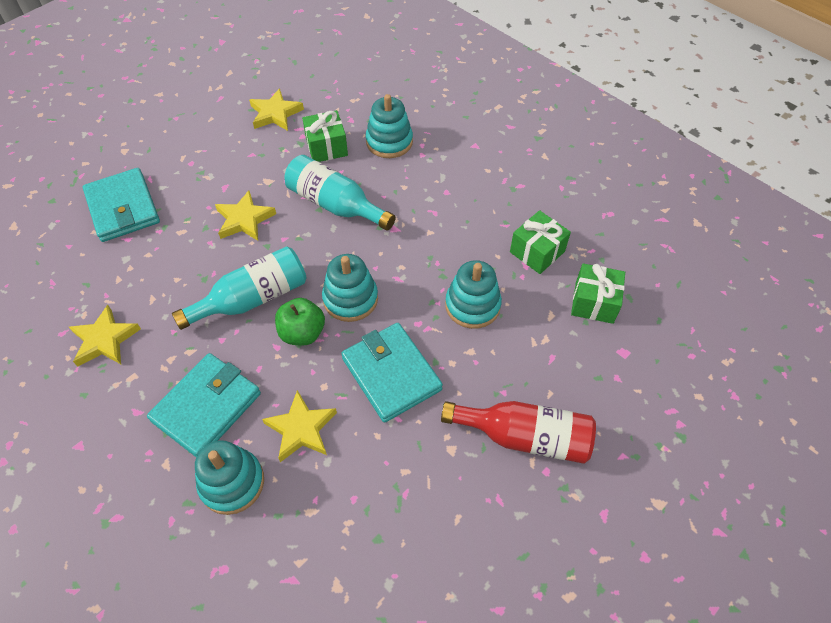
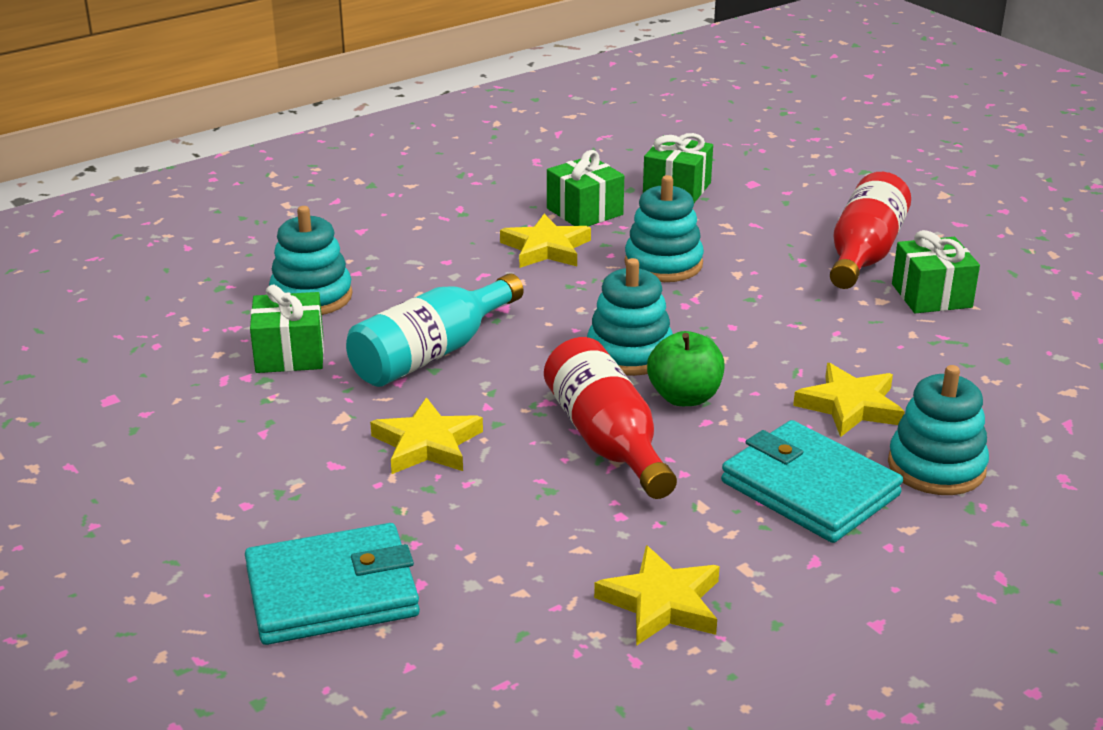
camera: 80 degrees left, 25 degrees down
turquoise bottle [172,246,306,330] -> red bottle [544,337,677,499]
yellow star [249,88,304,131] -> yellow star moved to [500,214,591,268]
turquoise wallet [341,323,443,423] -> none
none -> green gift [892,230,980,313]

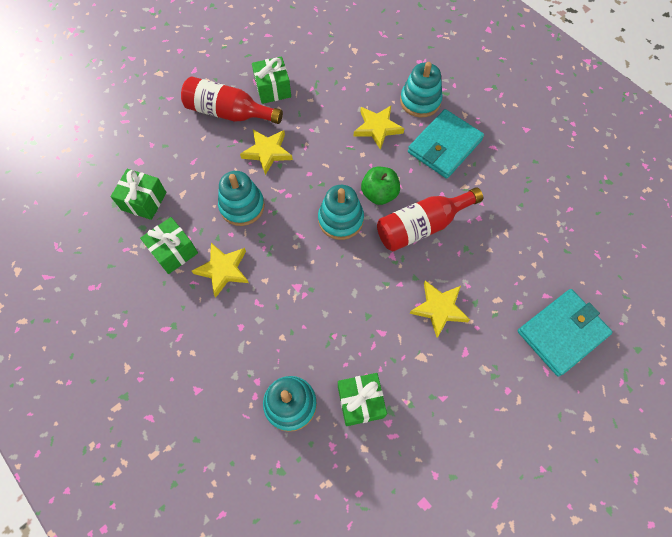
camera: 95 degrees left, 35 degrees up
turquoise wallet [245,523,420,645] -> turquoise wallet turned 75 degrees clockwise [518,289,613,376]
turquoise bottle [346,273,524,387] -> none
yellow star [594,545,720,646] -> yellow star moved to [240,130,293,175]

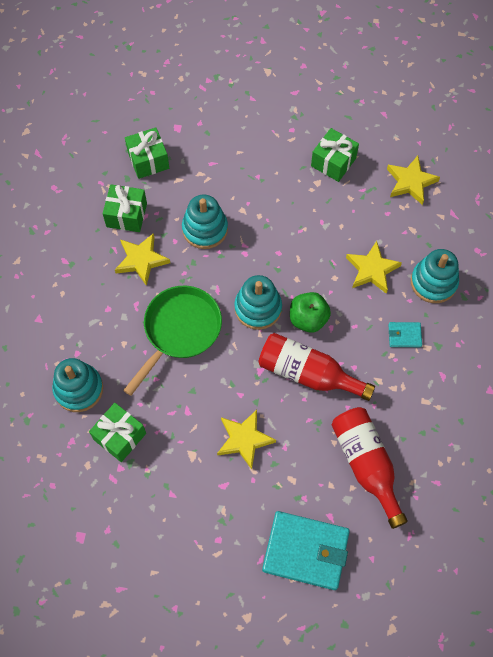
camera: 50 degrees right, 0 degrees up
red bottle [181,76,283,124] -> red bottle moved to [332,407,408,529]
yellow star [240,130,293,175] -> yellow star moved to [387,156,440,205]
turquoise wallet [408,109,484,179] -> turquoise wallet [388,322,422,347], size x0.46
none -> green pan [123,286,222,396]

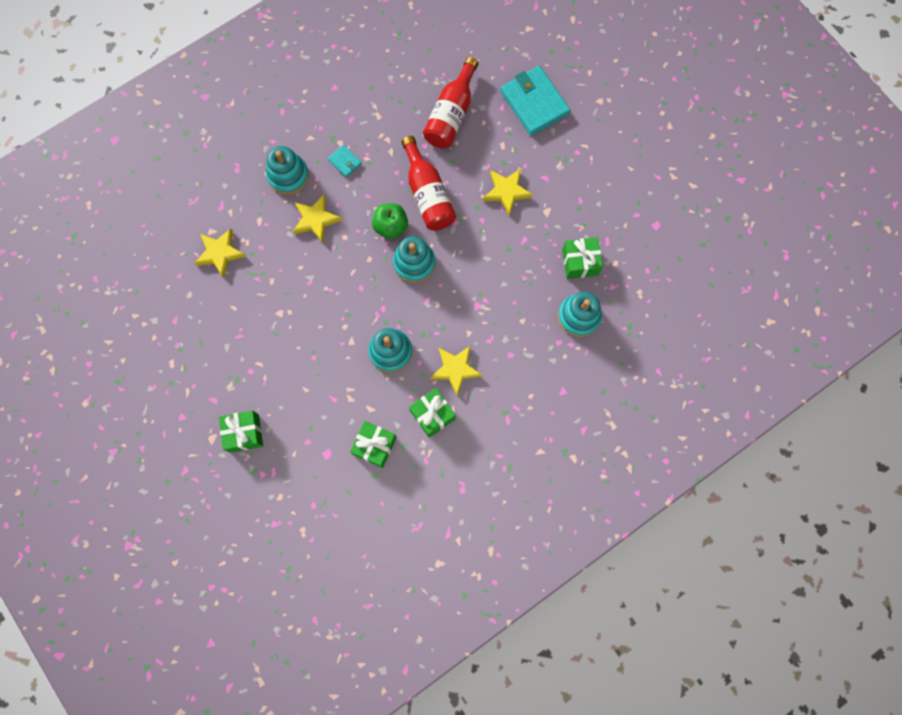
camera: 135 degrees left, 10 degrees up
green pan [123,286,222,396] -> none
green gift [311,128,359,182] -> green gift moved to [219,410,263,453]

